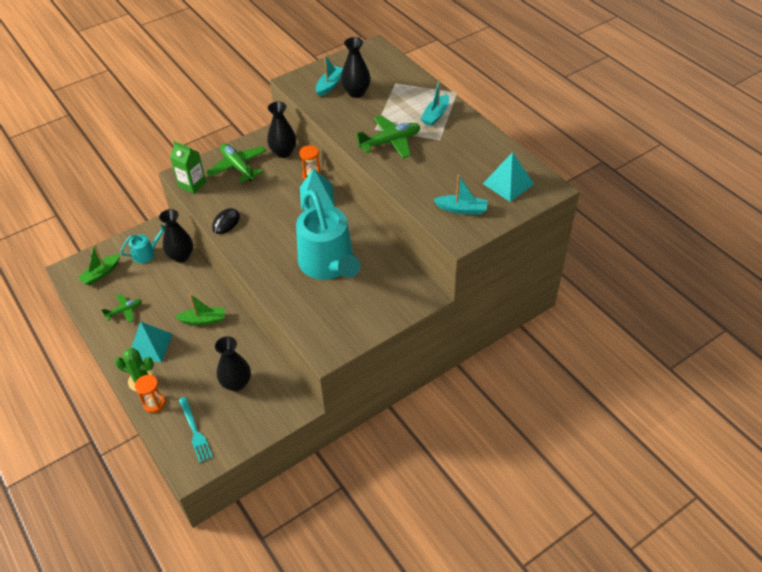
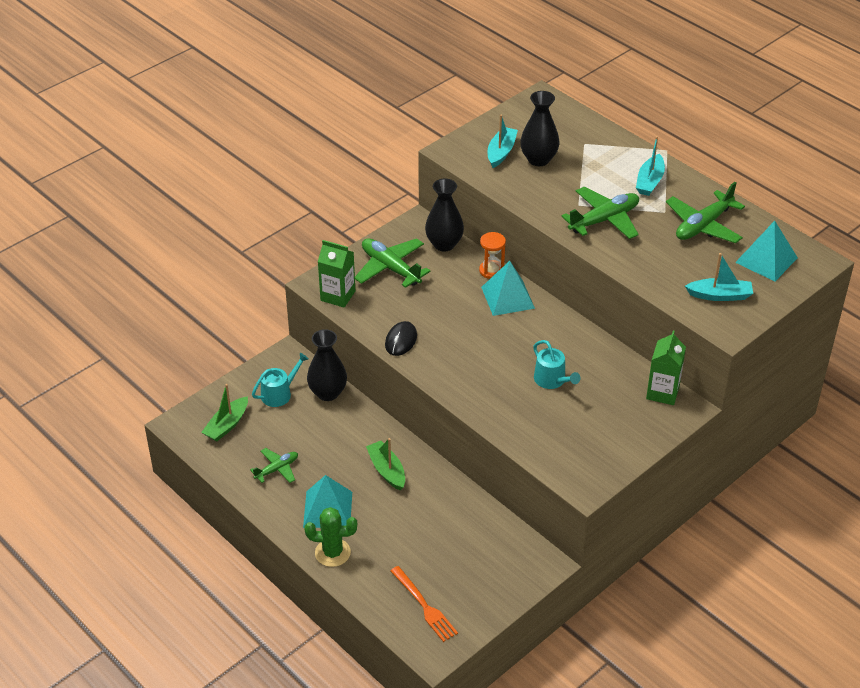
camera: 10 degrees left, 5 degrees down
orange hourglass [135,375,165,413] -> none
green boat [175,294,225,325] -> green boat turned 105 degrees counterclockwise [366,438,405,491]
turquoise fork [179,397,213,463] -> orange fork [390,566,458,642]
black vase [215,336,251,392] -> none
turquoise watering can [296,189,361,280] -> turquoise watering can [533,340,581,389], size x0.44
none -> green carton [646,331,686,405]
none -> green plane [666,182,745,243]

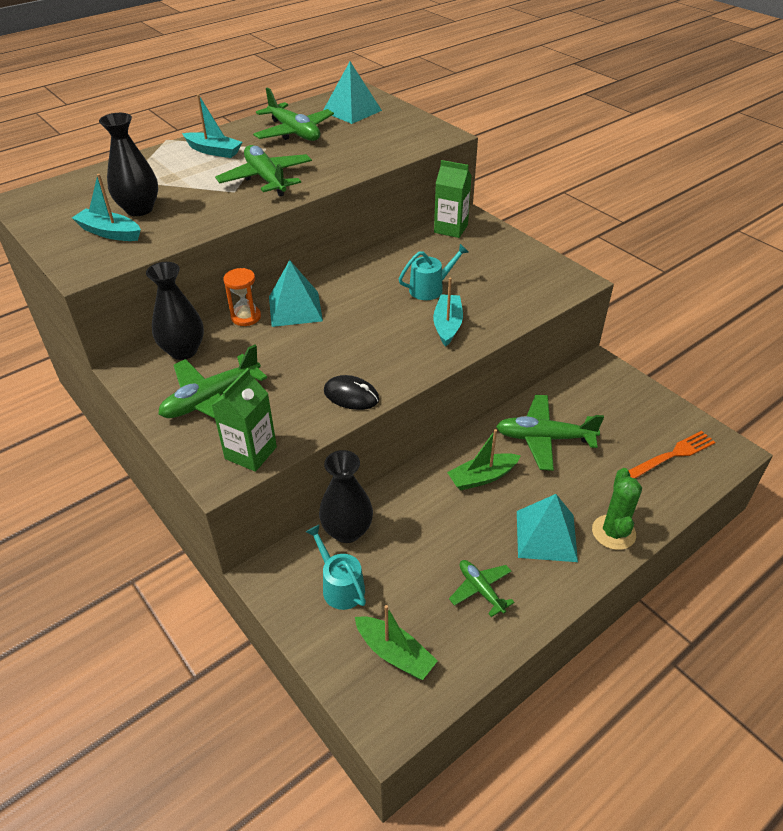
camera: 85 degrees left, 0 degrees up
turquoise boat [685,253,753,301] -> turquoise boat moved to [433,278,463,347]
none -> green plane [496,395,604,471]

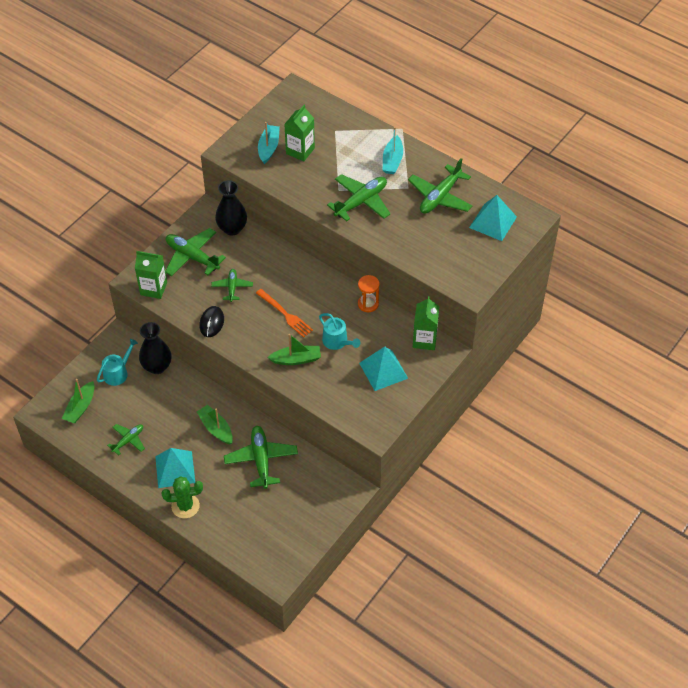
camera: 75 degrees right, 10 degrees up
black vase [99,113,158,216] -> green carton [285,105,315,161]
orange hourglass [223,268,261,326] -> orange hourglass moved to [358,275,380,312]
turquoise pyramid [269,260,323,327] -> turquoise pyramid moved to [359,346,408,391]
turquoise boat [433,278,463,347] -> green boat [267,334,321,365]
orange fork [628,431,715,478] -> orange fork moved to [256,289,313,337]
none -> green plane [211,269,253,302]

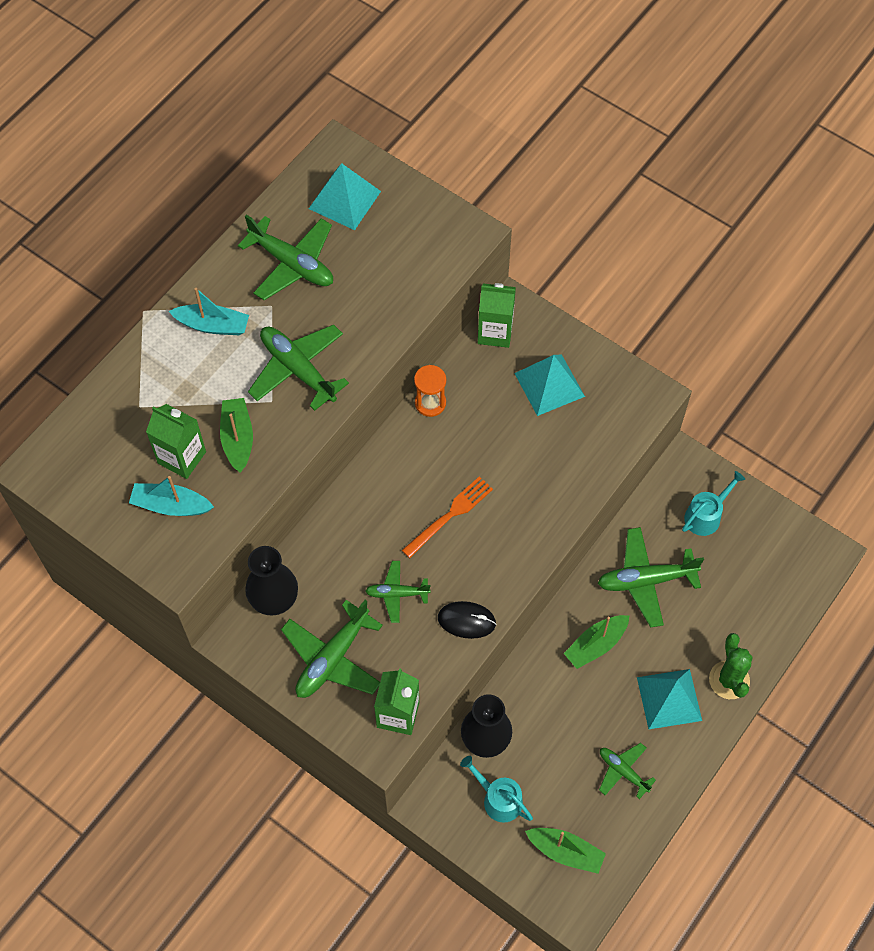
camera: 90 degrees left, 10 degrees up
green boat [267,334,321,365] -> green boat moved to [220,398,253,473]
turquoise watering can [319,313,360,350] -> turquoise watering can moved to [682,471,745,536]

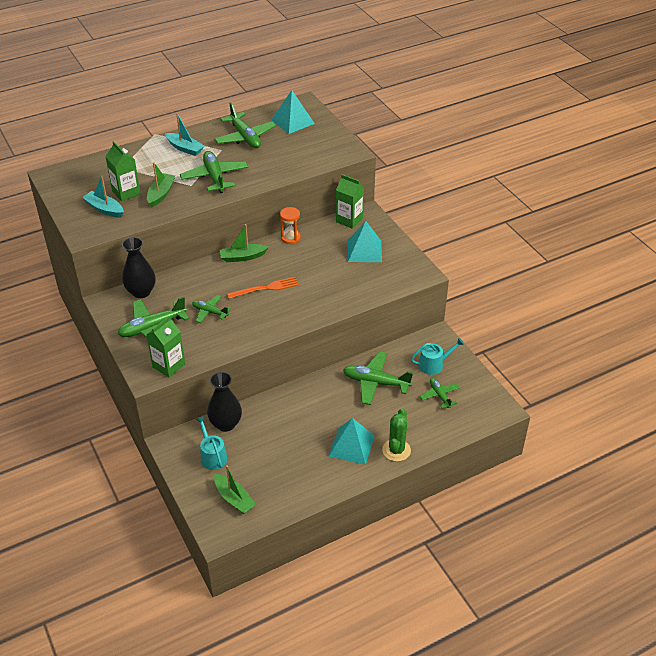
camera: 25 degrees right, 20 degrees down
black mouse [438,601,496,639] -> none
green boat [564,615,629,669] -> green boat moved to [219,224,268,262]
green plane [599,743,656,799] -> green plane moved to [420,378,460,409]

